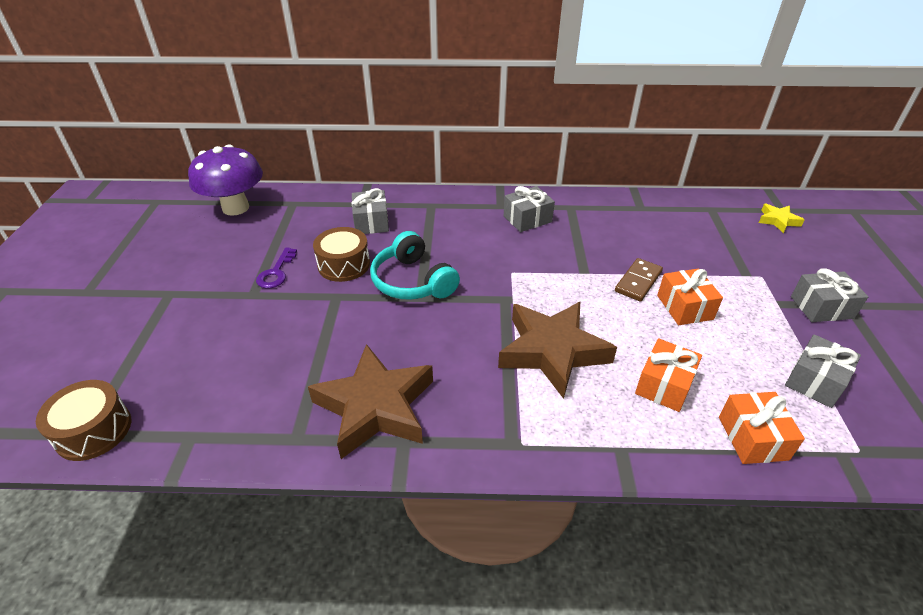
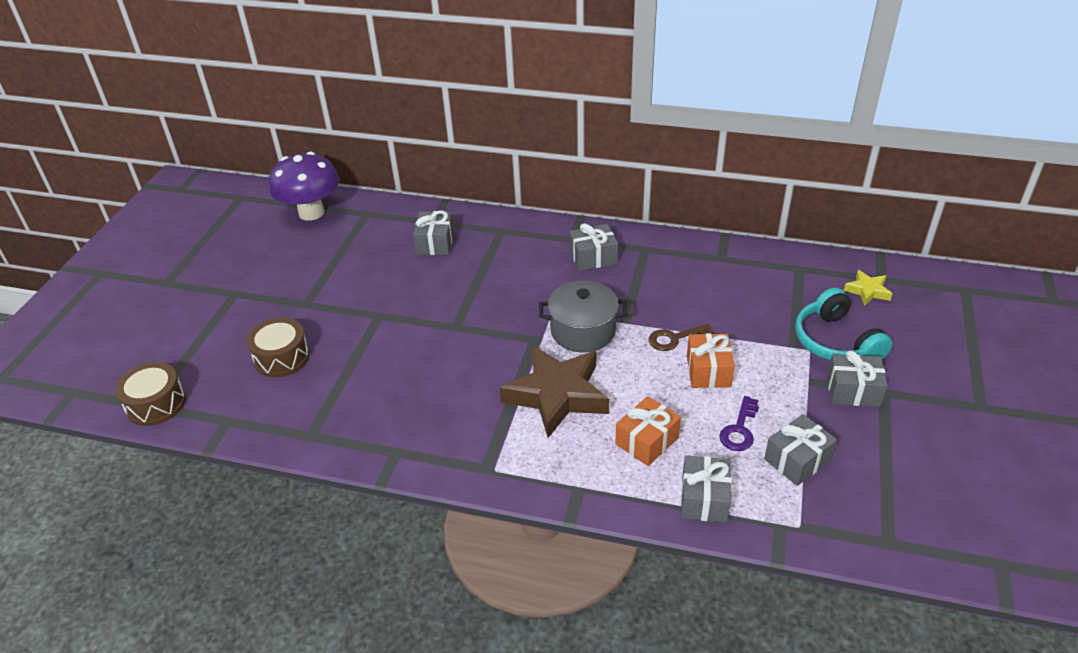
camera: 15 degrees right, 0 degrees up
purple key [256,247,297,289] -> purple key moved to [719,396,759,451]
brown star [308,344,433,459] -> none
brown drum [313,227,370,282] -> brown drum moved to [247,317,310,377]
turquoise headphones [370,231,460,300] -> turquoise headphones moved to [795,288,892,360]
brown domino [615,258,663,302] -> brown key [649,324,713,351]
orange gift [719,392,805,464] -> grey gift [681,455,731,523]
none -> grey pot [539,281,628,353]

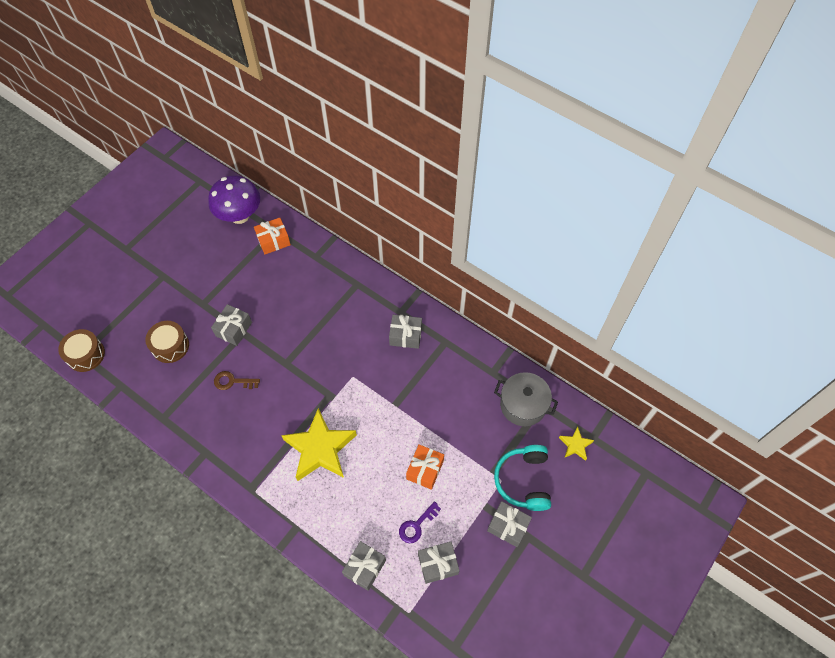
camera: 20 degrees right, 20 degrees up
grey gift [413,211,454,255] -> grey gift moved to [211,304,252,346]
brown star [500,345,609,438] -> yellow star [281,408,357,481]
grey pot [539,281,628,353] -> grey pot moved to [494,372,558,426]
orange gift [615,396,681,466] -> orange gift moved to [254,218,291,254]
brown key [649,324,713,351] -> brown key moved to [214,371,260,390]

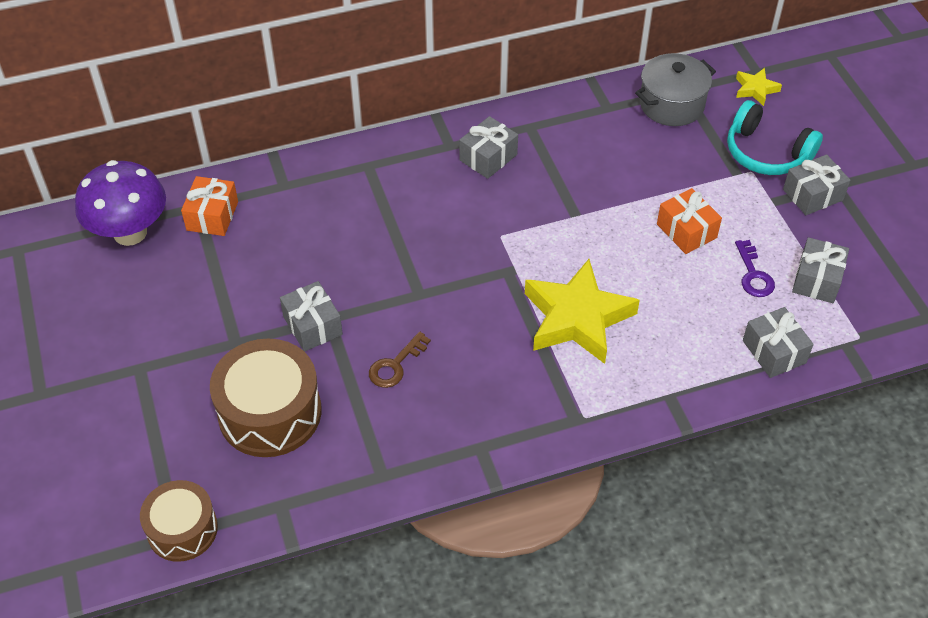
camera: 55 degrees left, 10 degrees down
brown drum [145,321,189,363] -> brown drum [210,339,322,457], size x1.57

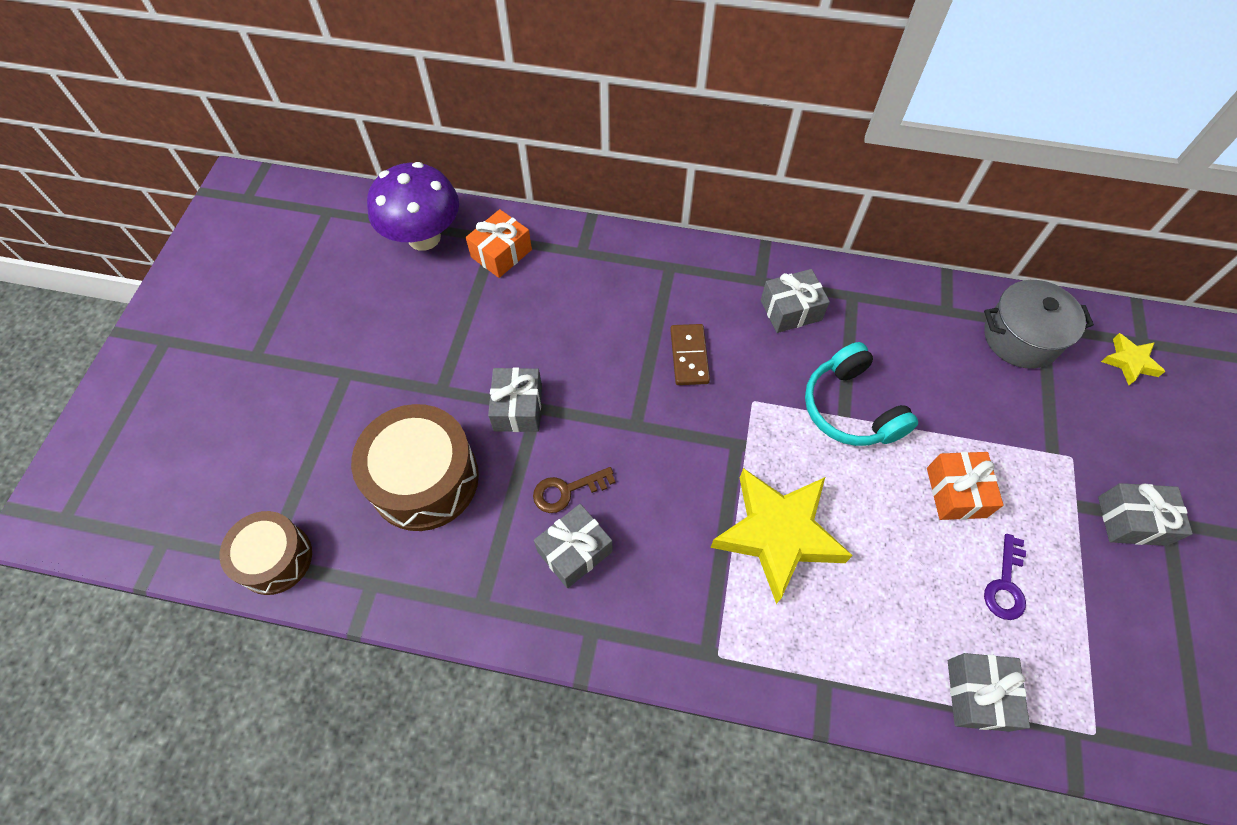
camera: 30 degrees right, 10 degrees up
turquoise headphones [727,100,823,175] -> turquoise headphones moved to [805,342,918,446]
grey gift [792,237,849,303] -> grey gift moved to [534,504,613,588]
none -> brown domino [670,324,710,385]

